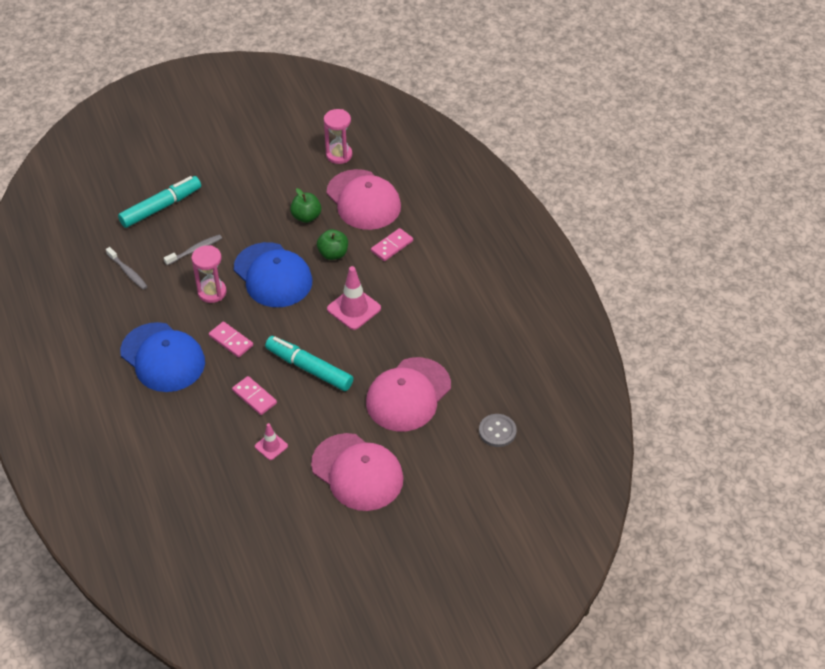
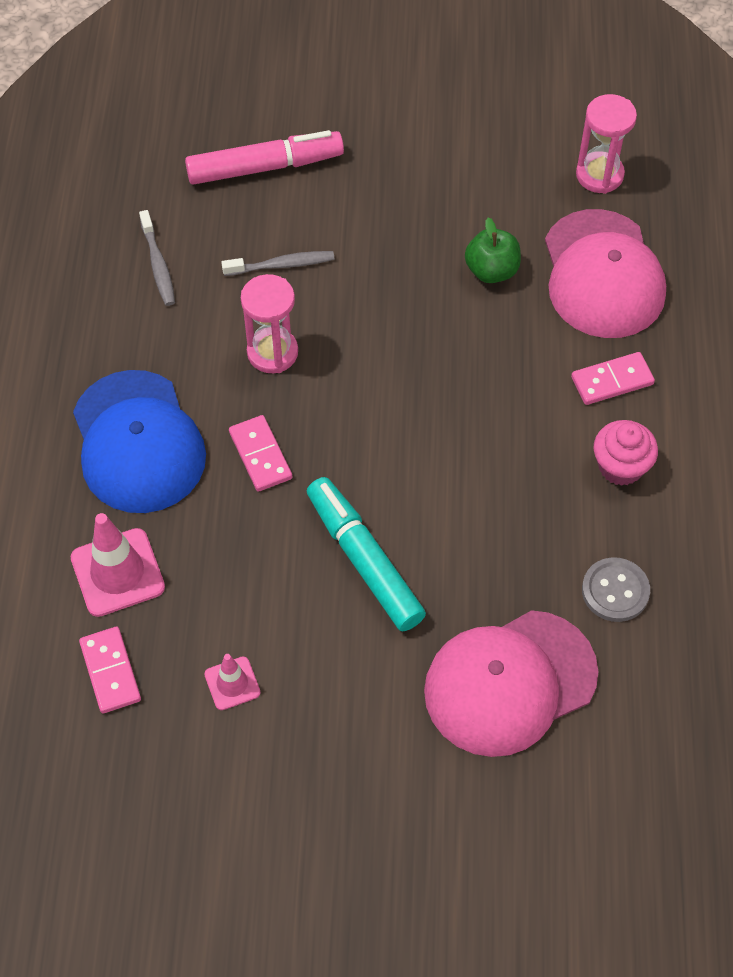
camera: 25 degrees right, 10 degrees up
turquoise marker [118,176,201,228] -> pink marker [185,130,344,185]
pink domino [232,376,277,415] -> pink domino moved to [79,627,141,713]
blue cap [234,242,312,307] -> none
pink cap [311,433,404,511] -> none
green apple [317,229,348,260] -> none
pink traffic cone [327,266,381,330] -> pink traffic cone moved to [71,513,165,617]
grey button [479,414,517,447] -> grey button moved to [582,557,650,622]
none -> pink cupcake [594,420,658,486]

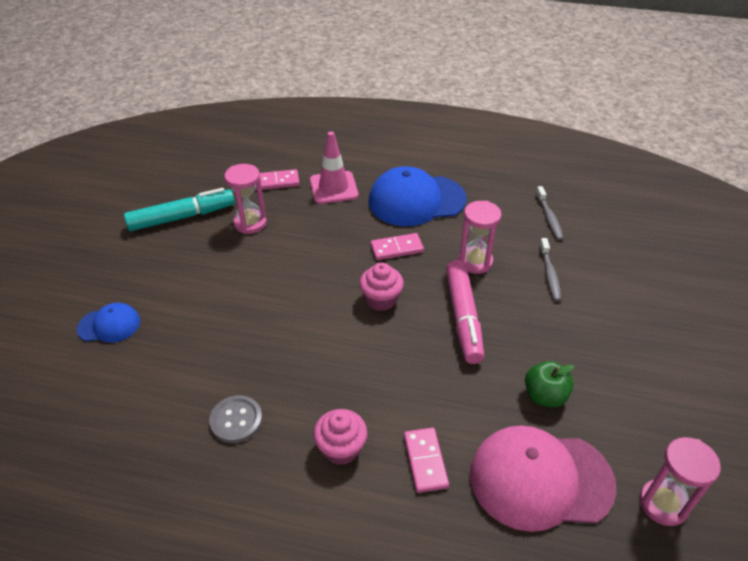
camera: 100 degrees right, 15 degrees down
grey toothbrush [139,210,175,306] -> grey toothbrush turned 90 degrees counterclockwise [536,186,564,240]
pink marker [185,130,344,185] -> pink marker moved to [446,260,485,364]
pink traffic cone [204,654,260,710] -> pink hourglass [224,164,267,234]
turquoise marker [307,477,426,631] -> turquoise marker moved to [124,188,235,231]
pink cap [424,610,598,757] -> none
none -> blue cap [77,303,140,342]
none -> pink cupcake [359,263,404,311]

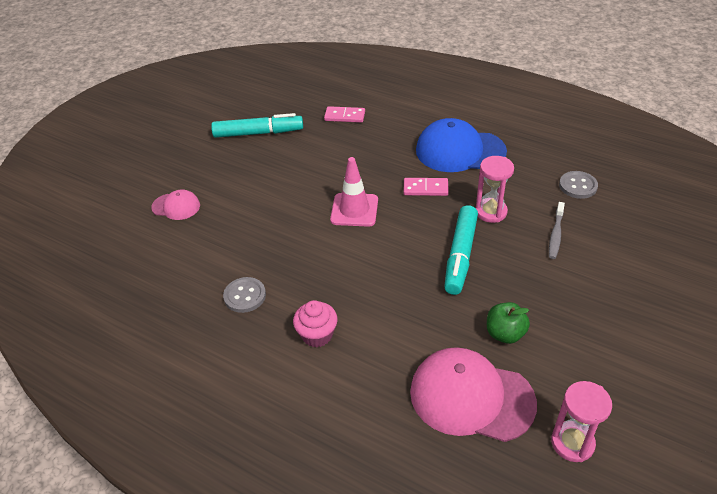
camera: 20 degrees right, 0 degrees up
blue cap [77,303,140,342] -> pink cap [151,190,200,220]
pink hourglass [224,164,267,234] -> none
pink traffic cone [310,131,358,204] -> pink traffic cone moved to [330,157,378,227]
pink cupcake [359,263,404,311] -> none
pink domino [404,428,449,493] -> none
pink marker [446,260,485,364] -> turquoise marker [444,205,478,295]
grey toothbrush [536,186,564,240] -> grey button [559,171,598,199]

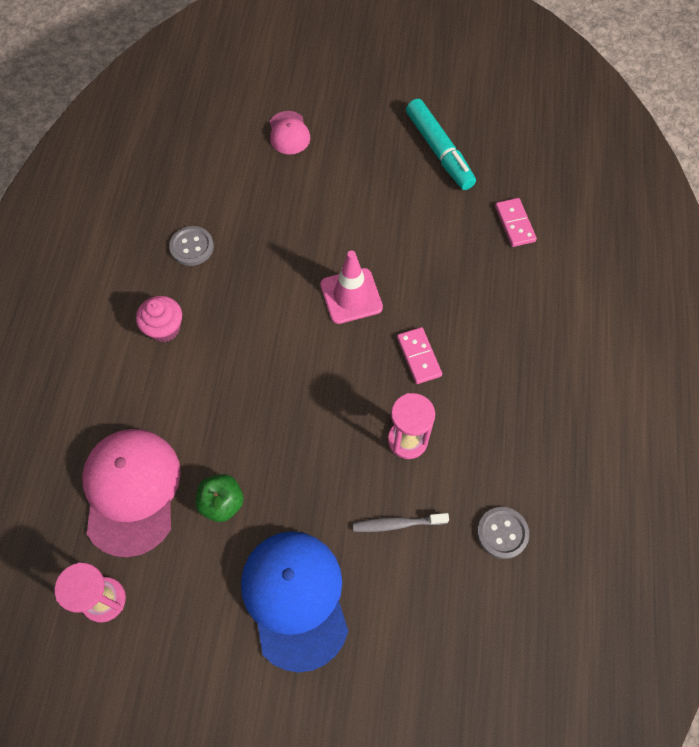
camera: 65 degrees right, 20 degrees up
blue cap [416,118,507,172] -> blue cap moved to [241,531,348,672]
turquoise marker [444,205,478,295] -> none

